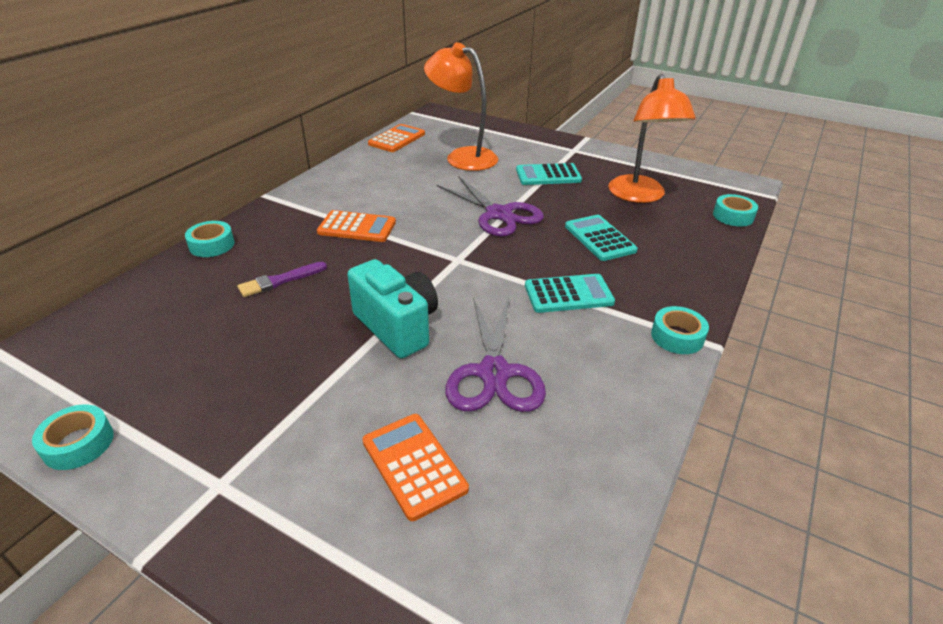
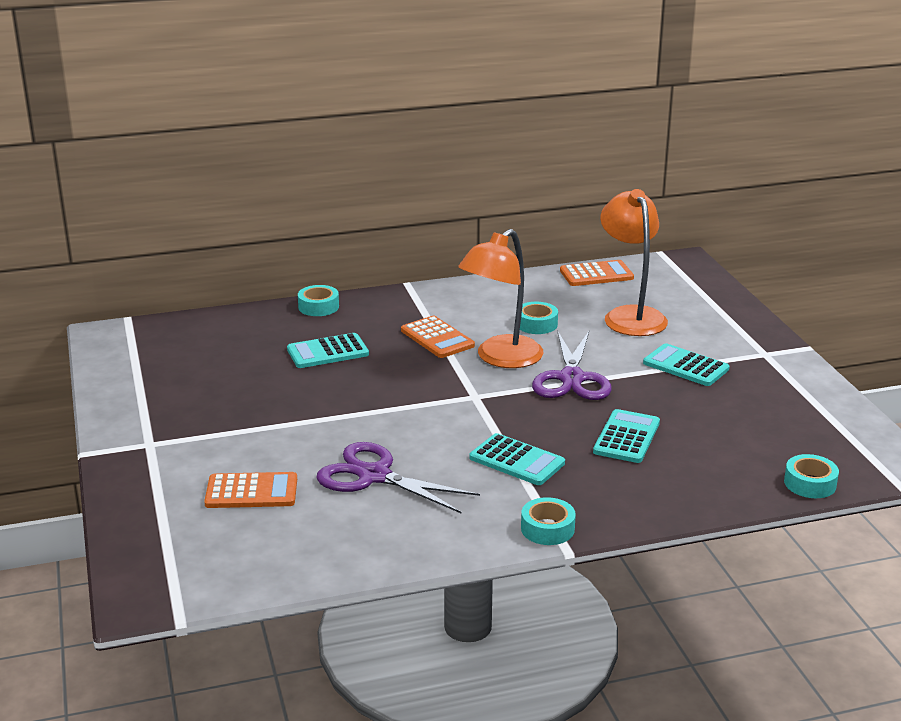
camera: 45 degrees right, 10 degrees down
turquoise tape [32,404,114,470] -> turquoise tape moved to [520,302,558,334]
purple brush [238,262,327,297] -> turquoise calculator [287,333,369,368]
turquoise camera [347,259,438,358] -> none
orange calculator [362,414,469,521] -> orange calculator turned 75 degrees clockwise [204,472,297,508]
purple scissors [445,297,546,412] -> purple scissors turned 75 degrees clockwise [316,442,480,513]
orange lamp [608,74,696,203] -> orange lamp moved to [458,229,543,368]

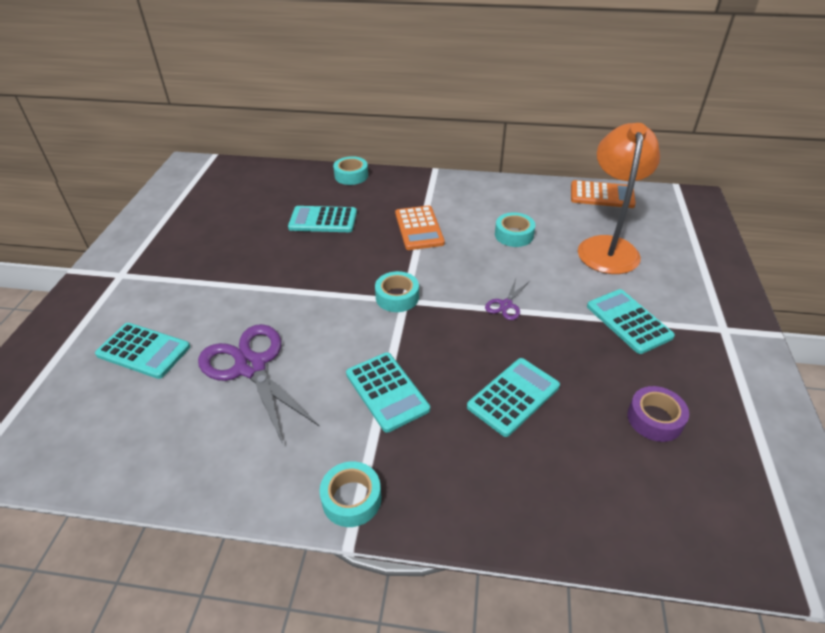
camera: 25 degrees right, 15 degrees up
orange calculator [204,472,297,508] -> turquoise calculator [95,323,190,379]
orange lamp [458,229,543,368] -> none
purple scissors [532,331,612,400] -> purple scissors [485,279,530,320], size x0.46
turquoise tape [784,454,839,498] -> turquoise tape moved to [375,271,419,312]
none -> purple tape [627,386,689,442]

